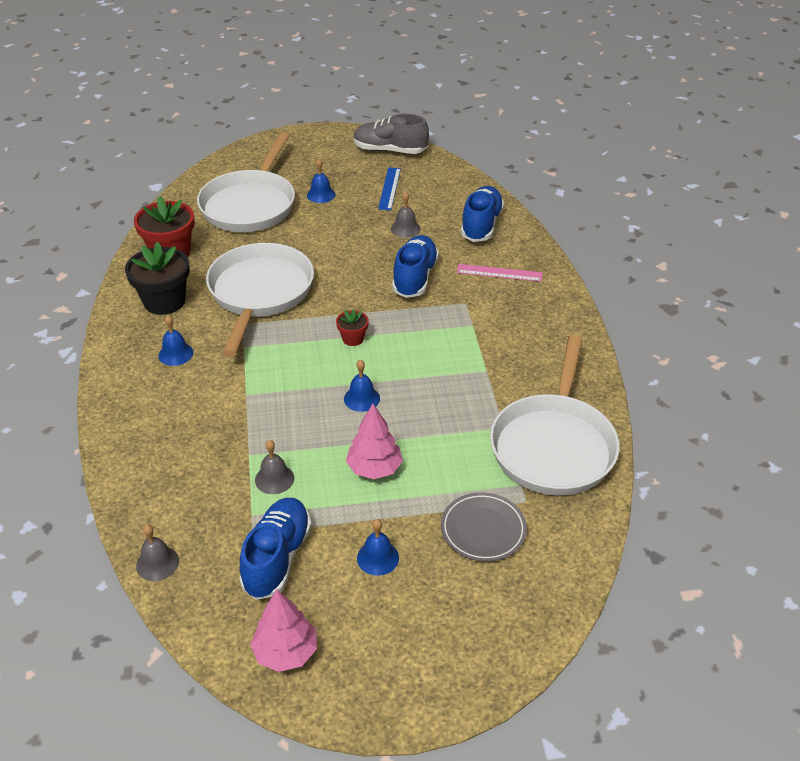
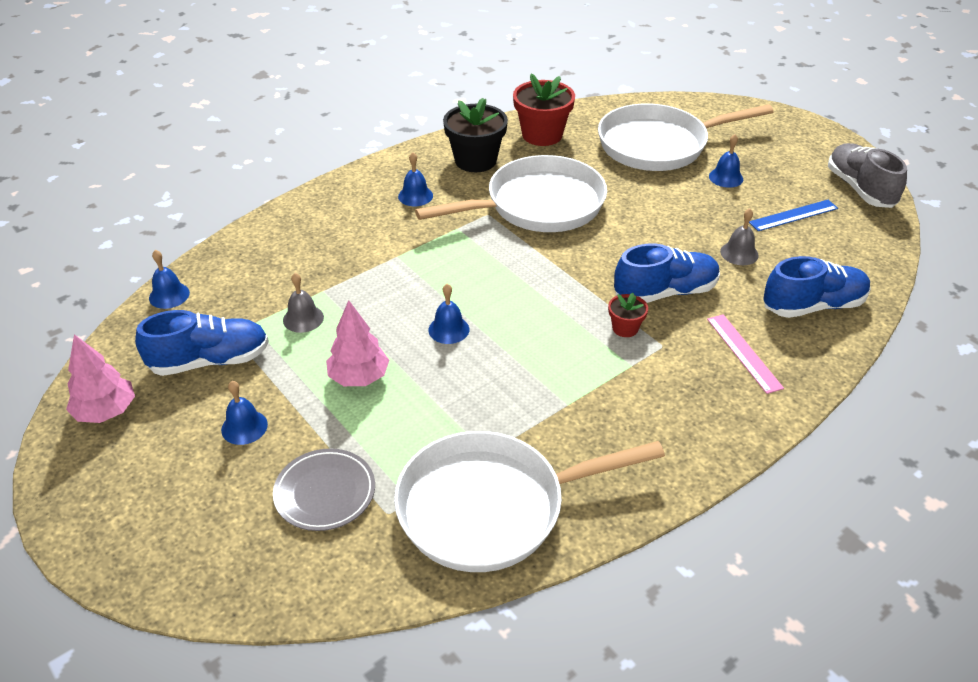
camera: 60 degrees right, 0 degrees up
grey bell [136,524,179,581] -> blue bell [149,250,190,309]
red flower pot [336,309,369,346] -> red flower pot moved to [608,293,648,337]

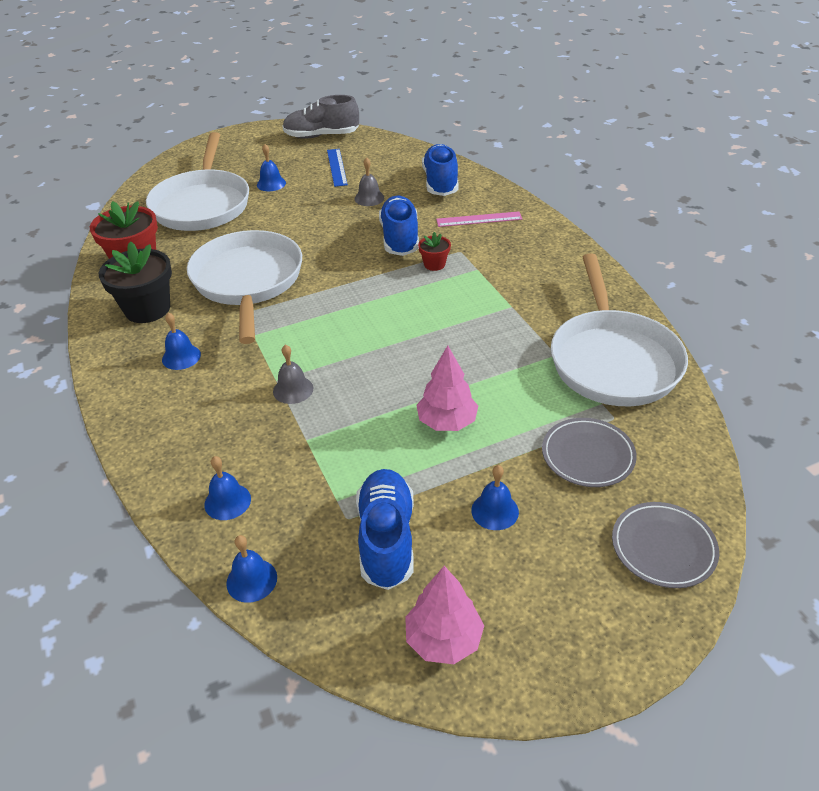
camera: 75 degrees left, 0 degrees up
grey bell [283,273,324,333] -> grey bell moved to [273,344,313,404]
blue bell [428,284,469,344] -> blue bell moved to [204,456,251,520]
none -> grey plate [612,502,719,588]

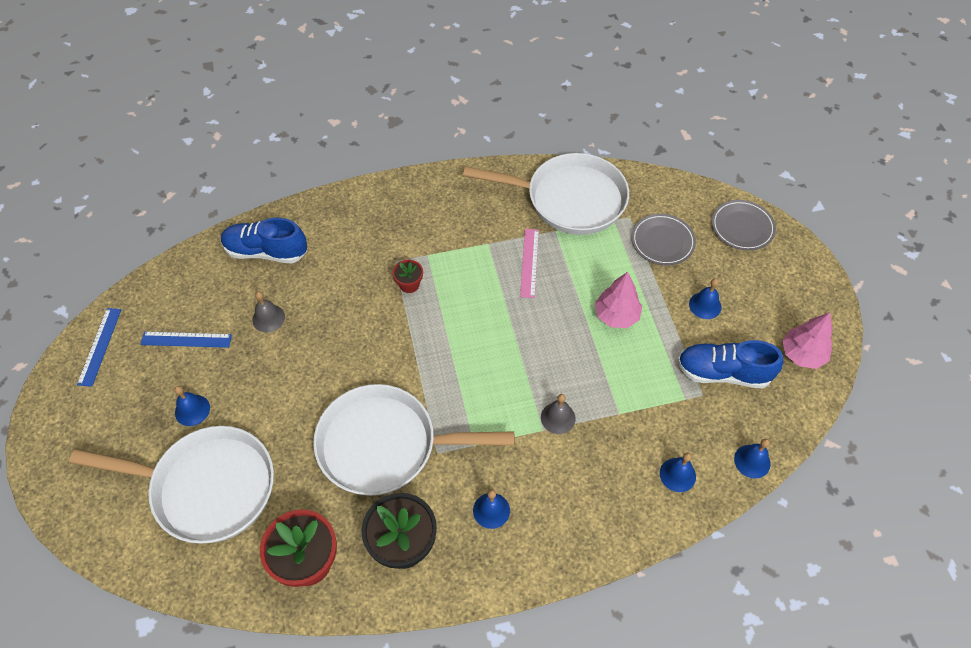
camera: 80 degrees left, 15 degrees up
grey shoe [283,95,359,139] -> blue ruler [77,308,121,387]
blue shoe [379,196,419,256] -> none
pink ruler [436,211,522,227] -> pink ruler moved to [520,229,539,298]

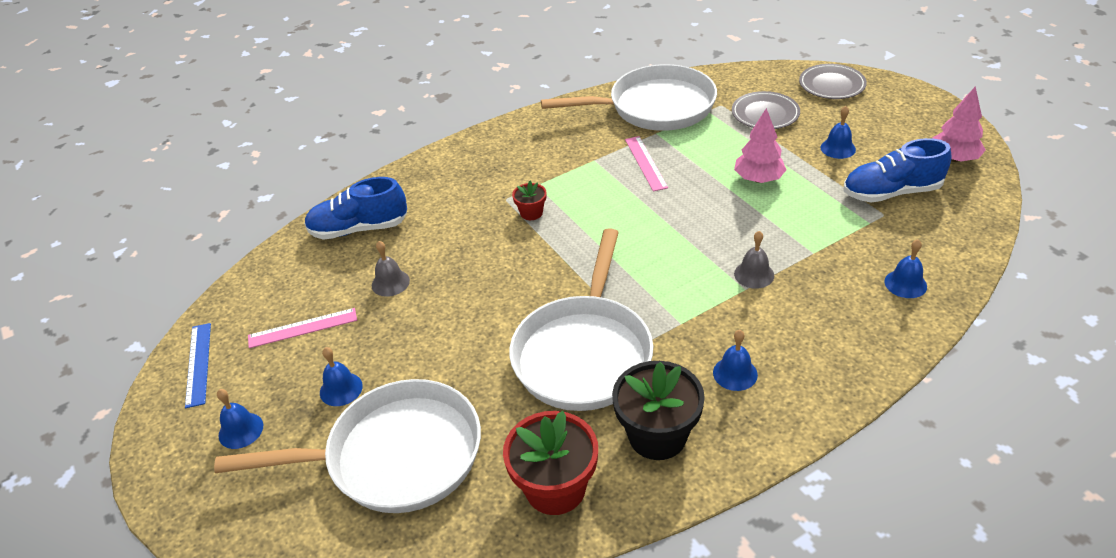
camera: 15 degrees left, 15 degrees down
blue ruler [140,332,232,348] -> pink ruler [248,308,357,348]
white pan [313,384,514,496] -> white pan turned 60 degrees counterclockwise [509,228,653,411]
blue bell [734,439,770,478] -> blue bell moved to [217,389,263,449]

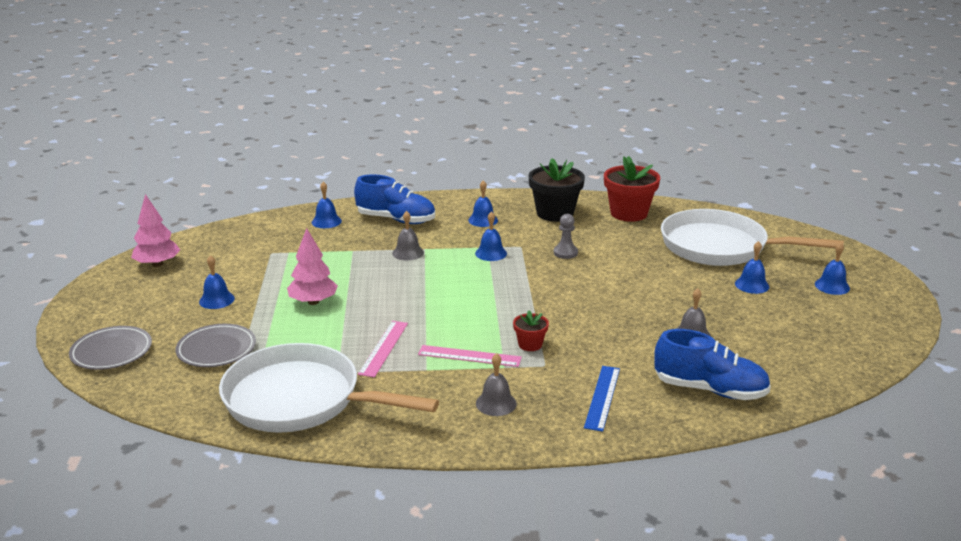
camera: 155 degrees left, 15 degrees down
blue ruler [185,323,211,408] -> blue ruler moved to [584,366,620,432]
pink ruler [248,308,357,348] -> pink ruler moved to [418,345,522,367]
white pan [509,228,653,411] -> grey pawn [553,214,578,259]
blue shoe [844,138,952,203] -> blue shoe moved to [354,174,435,224]
none -> blue bell [475,211,507,261]
none -> grey bell [476,353,517,416]

